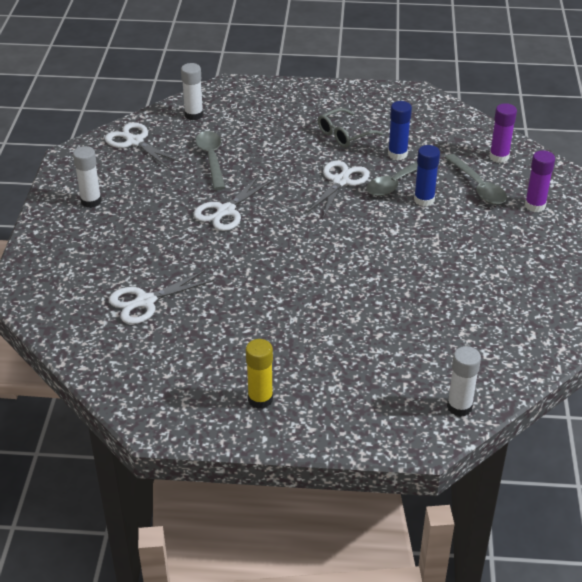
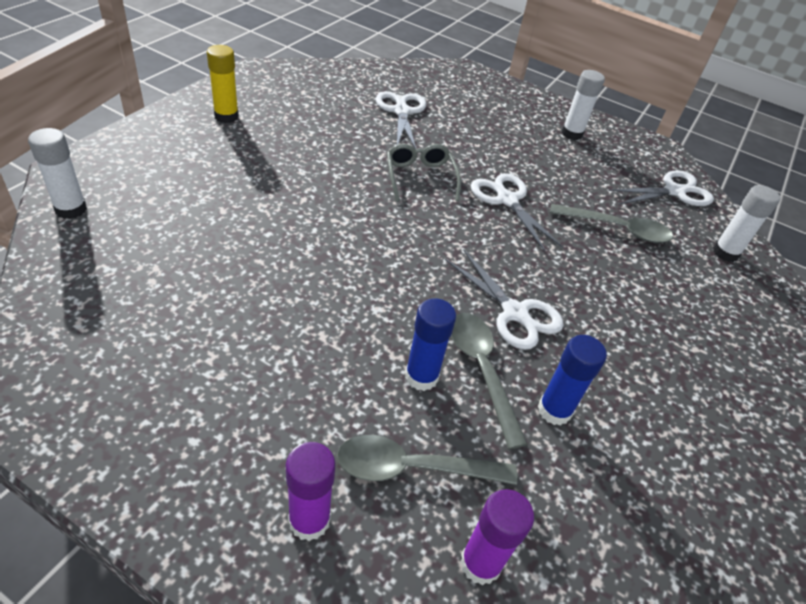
camera: 110 degrees right, 5 degrees up
grey glasses [318,108,383,147] -> grey glasses moved to [387,144,461,202]

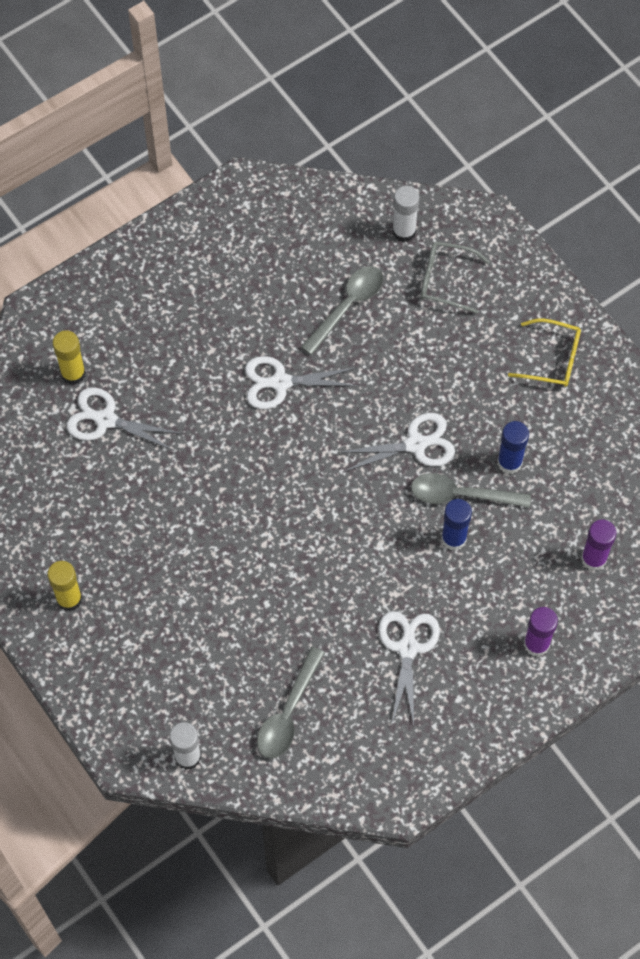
camera: 60 degrees left, 20 degrees up
grey spoon [337,435,517,485] -> grey spoon moved to [257,647,325,758]
grey glasses [387,144,461,202] -> grey glasses moved to [421,241,490,314]
white glue stick [562,70,605,140] -> none
white scissors [608,170,714,206] -> white scissors moved to [378,611,440,725]
none -> yellow glue stick [53,330,86,385]
none -> yellow glasses [508,318,581,387]

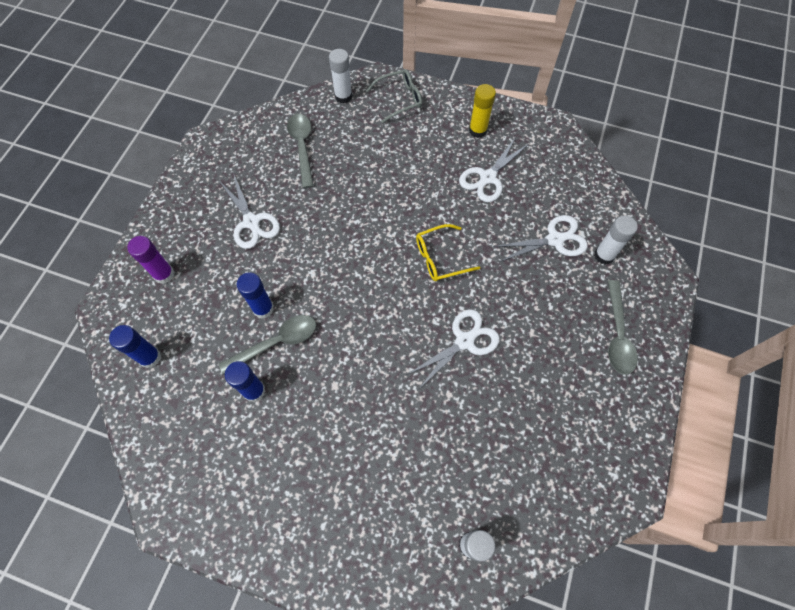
camera: 145 degrees right, 0 degrees up
yellow glue stick [53,330,86,385] -> white glue stick [594,216,638,265]
grey spoon [301,266,383,355] -> grey spoon moved to [608,280,638,375]
white scissors [337,413,455,472] -> white scissors moved to [459,137,529,202]
grey glasses [421,241,490,314] -> grey glasses moved to [366,69,422,123]
yellow glasses [508,318,581,387] -> yellow glasses moved to [416,224,480,281]
purple glue stick [581,520,616,571] -> blue glue stick [109,325,161,368]

